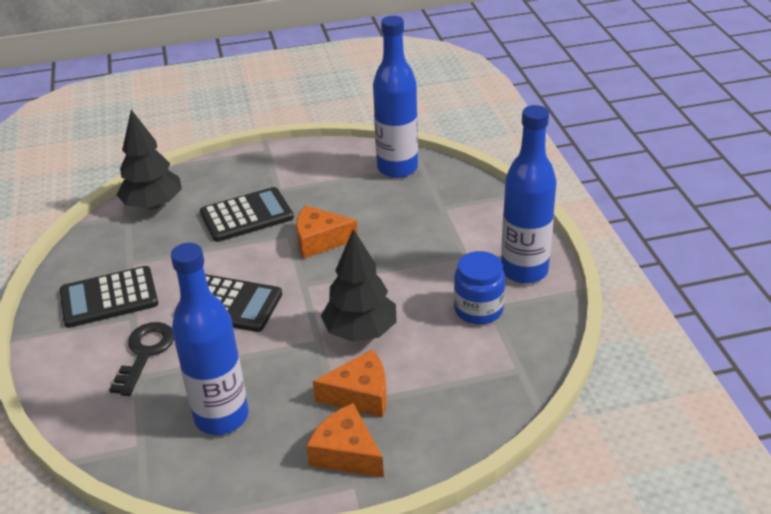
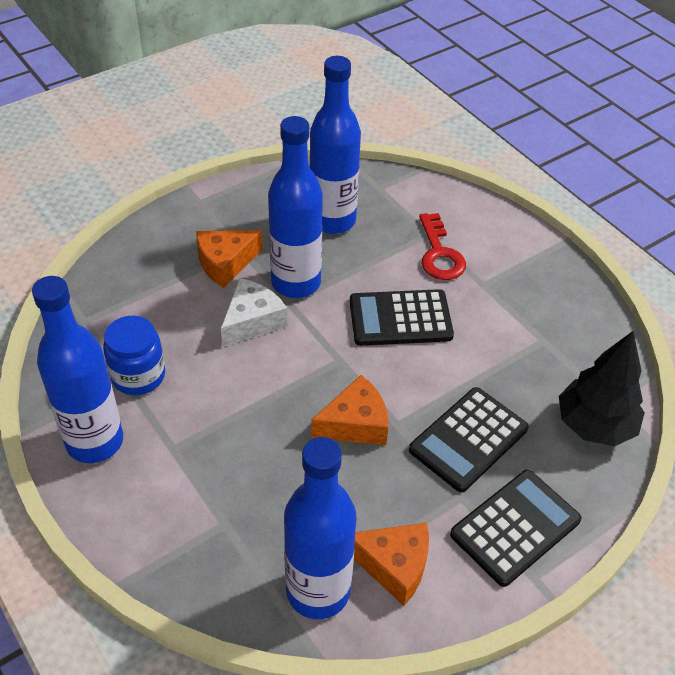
camera: 155 degrees right, 10 degrees up
black calculator [60,266,158,328] -> black calculator moved to [450,470,582,587]
black key [109,322,174,396] -> red key [419,213,466,280]
orange cheese [307,403,384,478] -> orange cheese moved to [354,523,429,606]
black tree [321,229,397,342] -> white cheese [221,278,287,347]
none -> blue bottle [268,116,323,298]

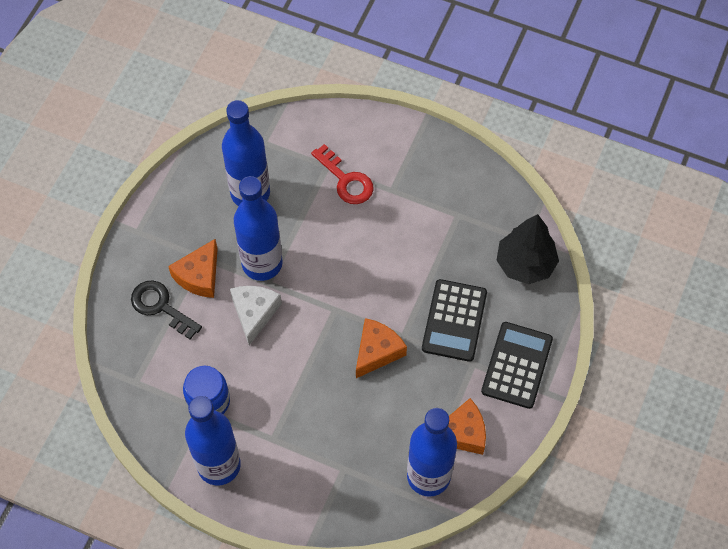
camera: 30 degrees left, 15 degrees up
black calculator [350,289,454,346] -> none
none -> black key [131,280,202,340]

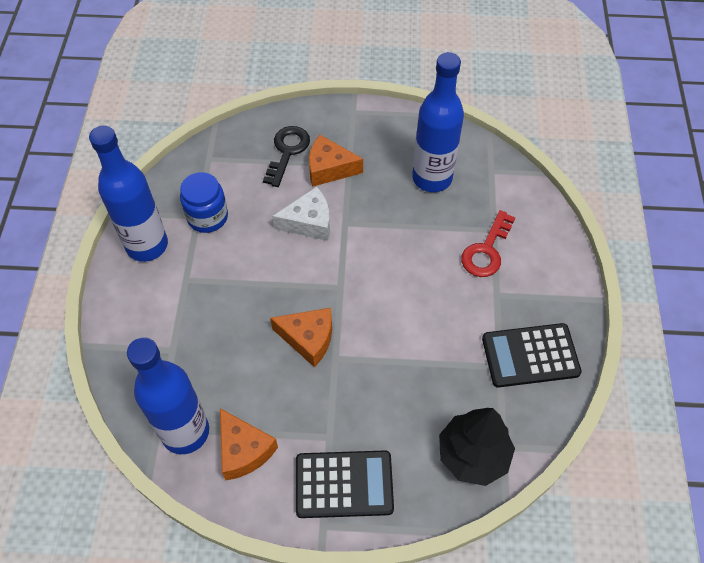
camera: 70 degrees right, 5 degrees down
blue bottle [234,176,283,281] -> none
black calculator [422,279,487,362] -> black calculator moved to [482,323,582,387]

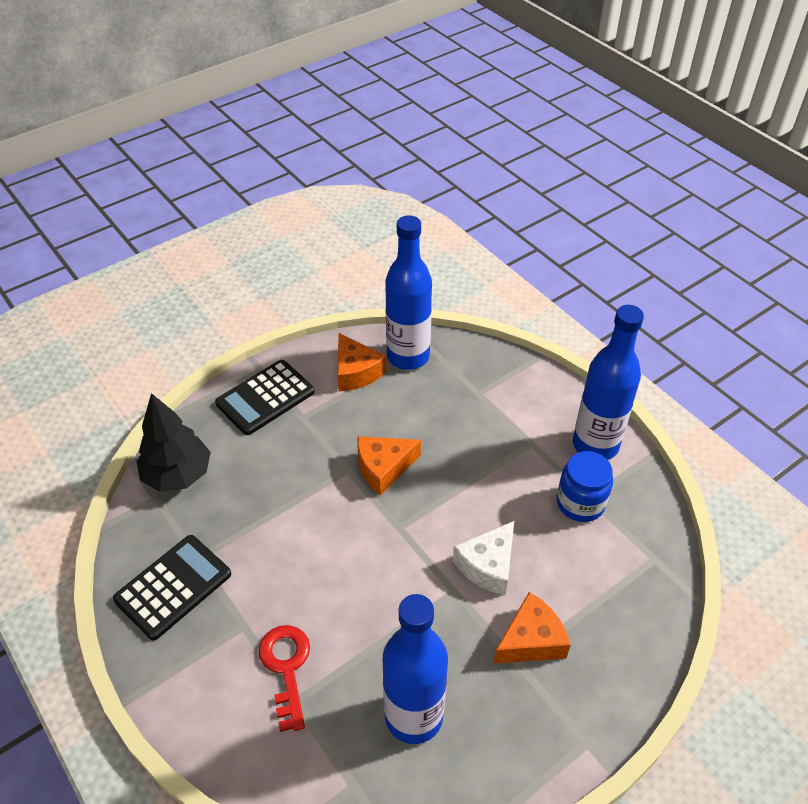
camera: 140 degrees right, 10 degrees down
orange cheese [220,408,278,480] -> orange cheese turned 135 degrees counterclockwise [337,333,386,391]
black key [263,126,310,187] -> none

